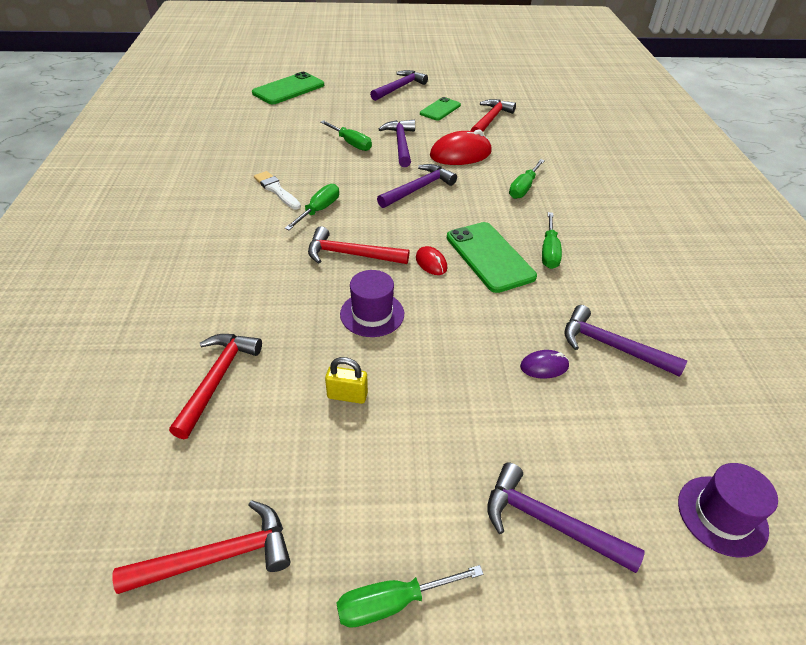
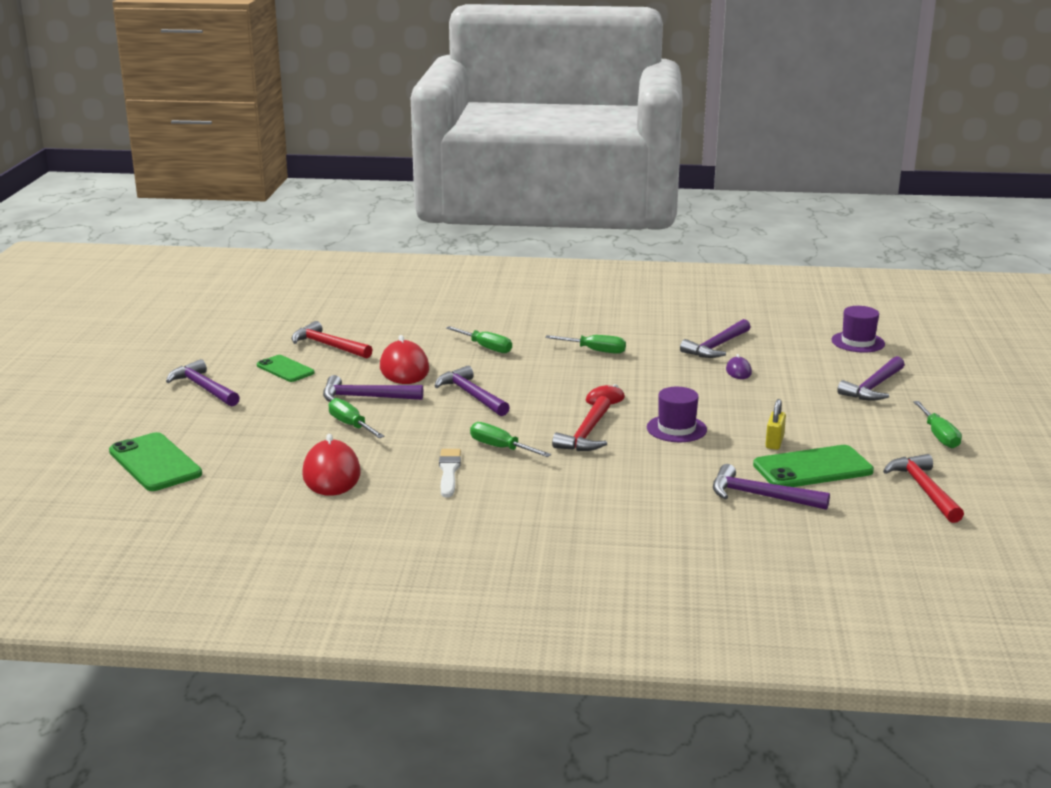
camera: 80 degrees left, 20 degrees down
red hammer [169,334,262,439] -> purple hammer [713,464,830,510]
white brush [254,171,301,209] -> white brush turned 120 degrees clockwise [439,449,461,497]
green screwdriver [321,120,372,151] -> green screwdriver turned 90 degrees counterclockwise [329,398,385,438]
green phone [447,222,537,293] -> green phone moved to [753,445,874,487]
none -> red mouse [302,434,361,496]

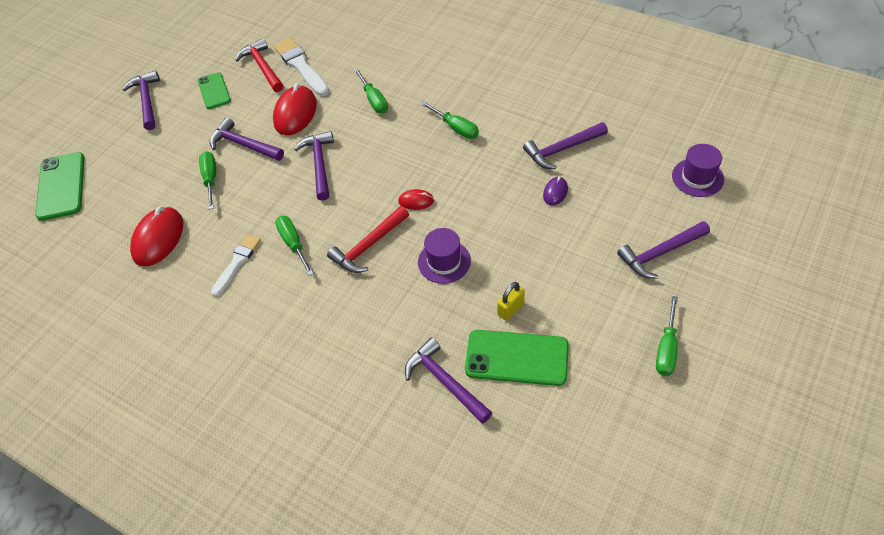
camera: 30 degrees right, 30 degrees up
red hammer [883,454,964,523] -> none
none -> white brush [274,38,329,96]

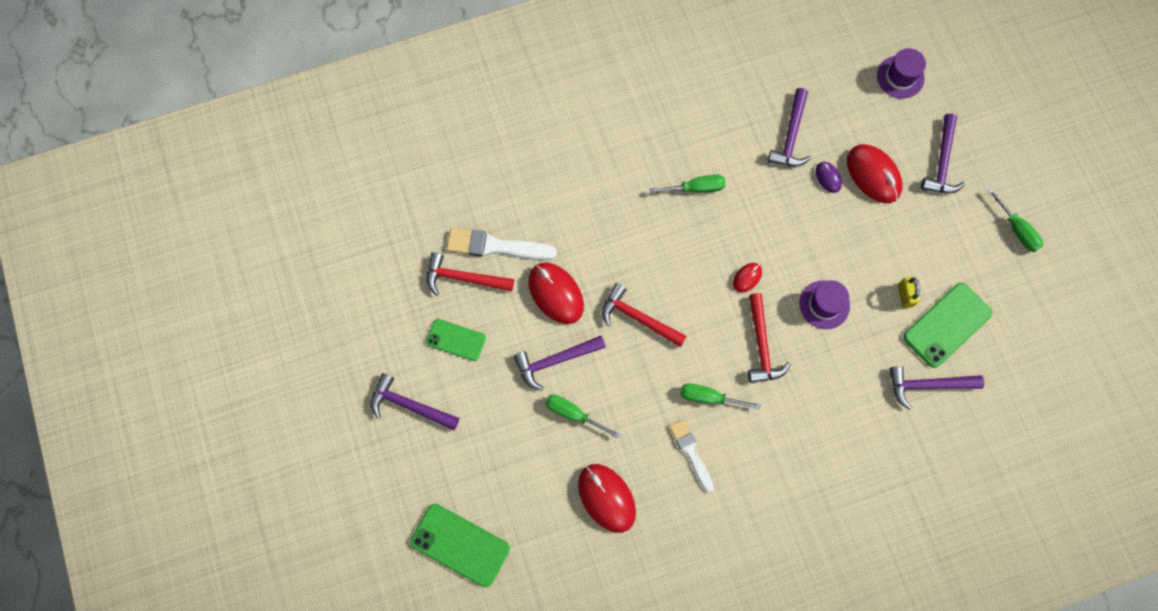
camera: 55 degrees left, 20 degrees up
purple hammer [294,131,334,201] -> red hammer [602,283,687,347]
green screwdriver [354,68,388,113] -> none
none -> red mouse [847,144,903,203]

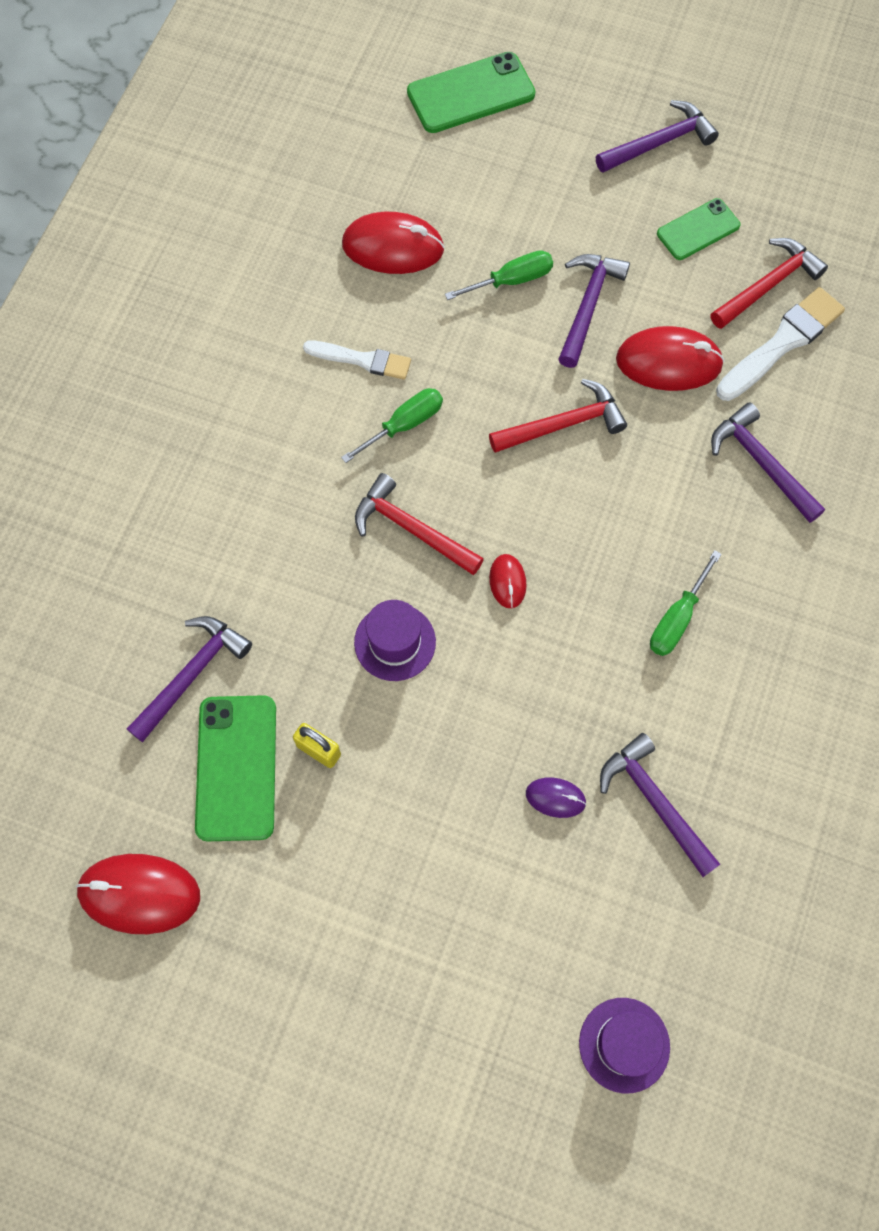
camera: 130 degrees right, 5 degrees down
red mouse [847,144,903,203] -> red mouse moved to [76,854,200,934]
purple hammer [921,114,965,193] -> purple hammer moved to [711,403,825,523]
green screwdriver [988,188,1043,252] -> none

